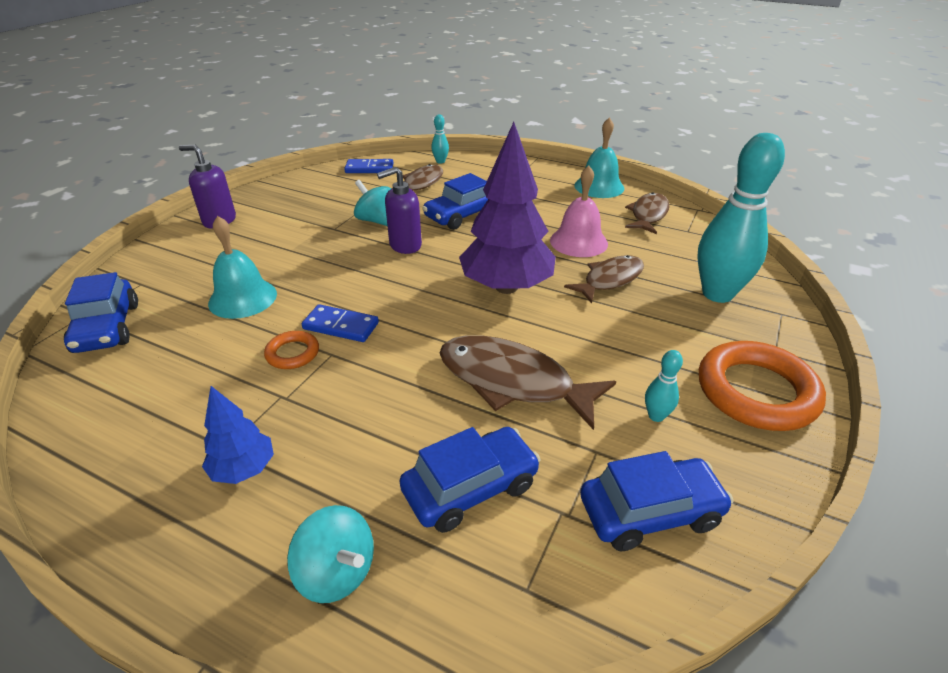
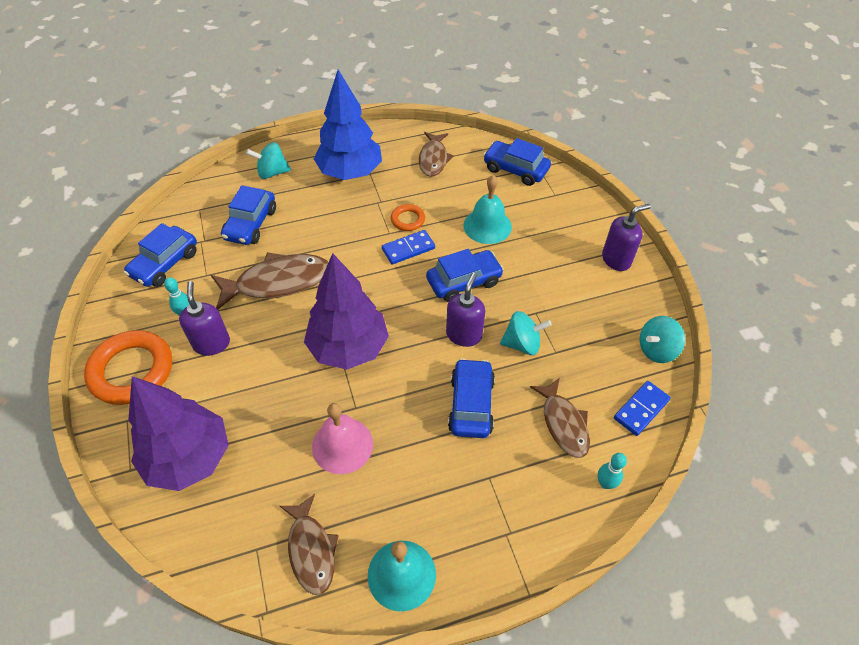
camera: 135 degrees right, 15 degrees up
blue tree [202,386,274,484] -> blue tree [314,70,382,180], size x2.01
brown fish [564,255,644,304] -> brown fish moved to [419,132,454,177]
turquoise bowling pin [697,133,785,303] -> purple tree [128,376,229,491]
none -> purple soap dispenser [179,281,230,356]
none -> blue car [426,249,504,302]
none -> turquoise spinning top [640,316,685,363]

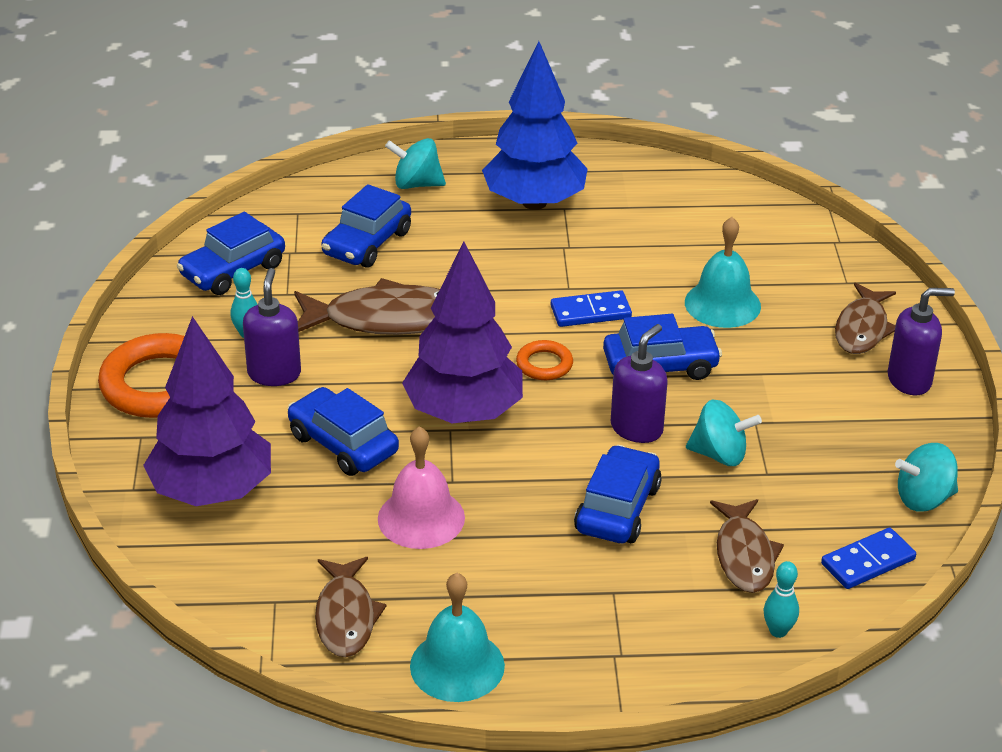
camera: 15 degrees right, 15 degrees down
orange ring [391,204,425,231] -> orange ring moved to [516,340,573,380]
brown fish [419,132,454,177] -> brown fish moved to [835,283,896,354]
blue car [483,138,551,186] -> blue car moved to [287,387,399,476]

